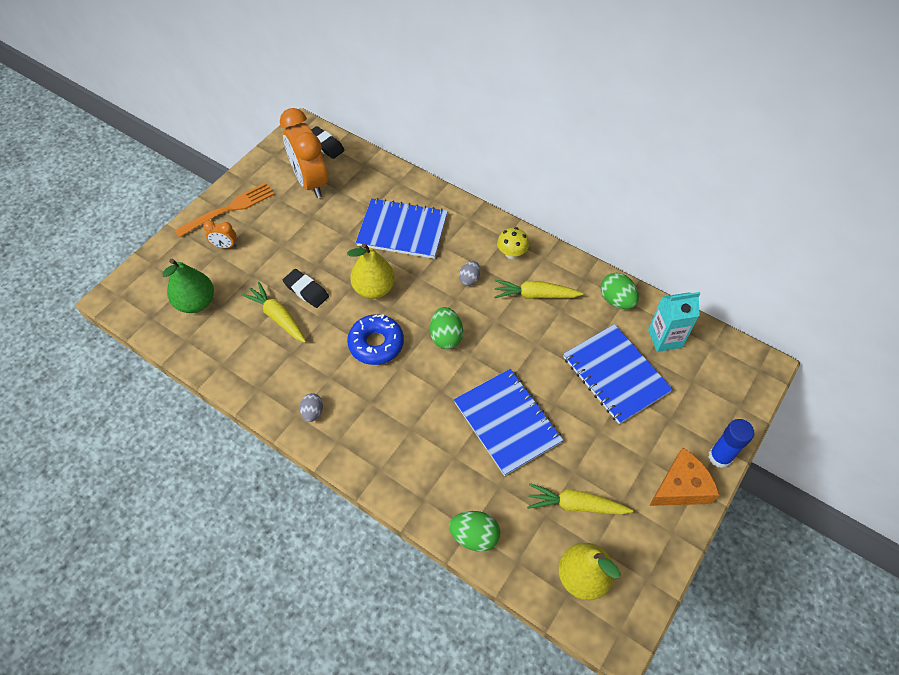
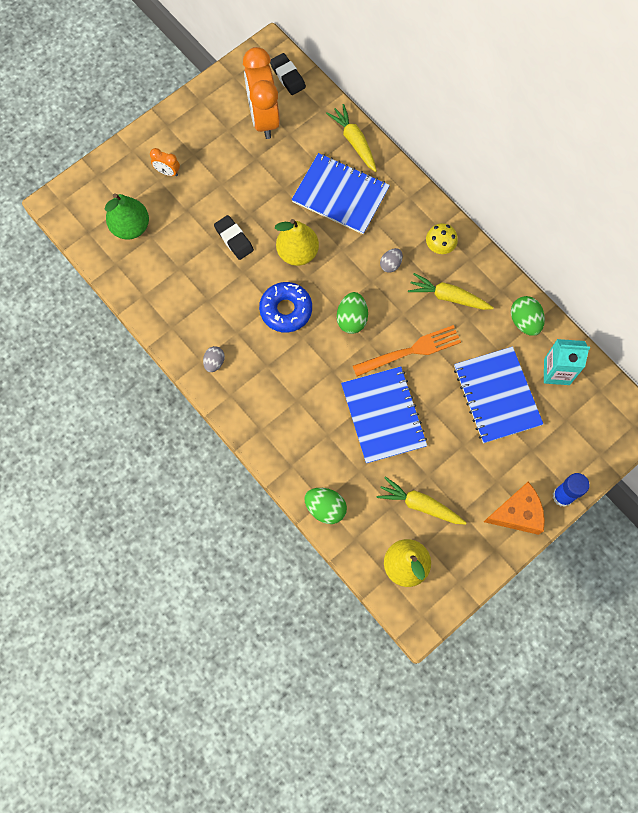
camera: 15 degrees right, 15 degrees up
orange fork [174,182,275,238] -> orange fork moved to [353,325,461,376]
yellow carrot [241,282,306,343] -> yellow carrot moved to [326,104,377,172]

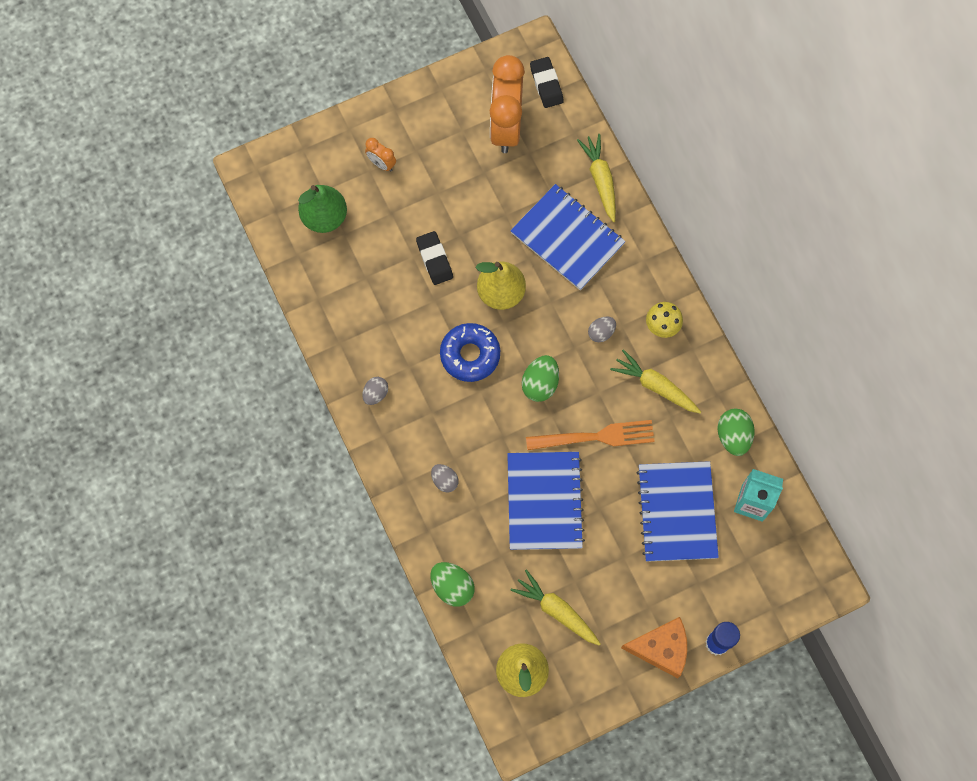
camera: 15 degrees right, 0 degrees up
none -> grey egg [431,464,459,492]

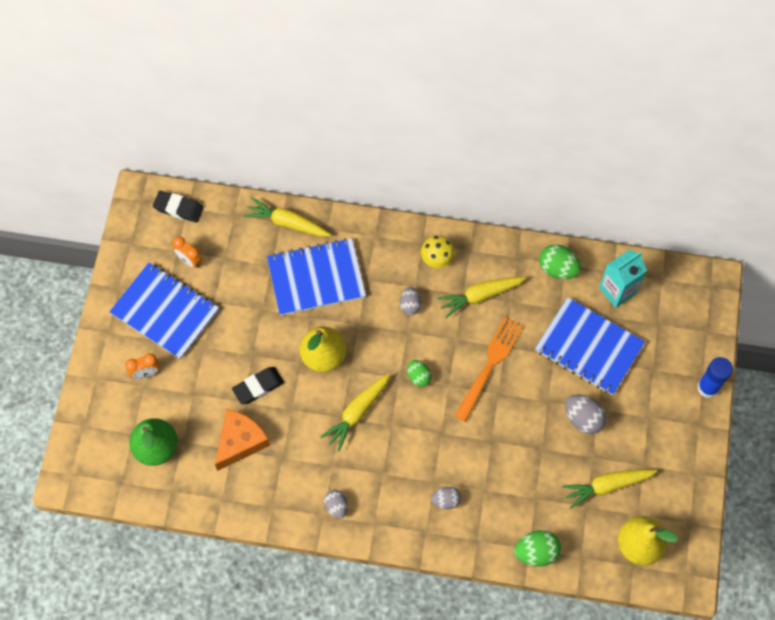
camera: 55 degrees left, 5 degrees down
black eraser [416,231,453,285] -> black eraser turned 45 degrees counterclockwise [232,367,284,404]
blue donut [440,323,500,382] -> yellow carrot [321,374,390,451]
orange clock [490,55,525,153] -> orange clock [173,236,202,268], size x0.43
blue notebook [507,452,585,550] -> blue notebook moved to [109,263,219,359]
green egg [522,355,559,402] -> green egg [407,360,432,387], size x0.65
orange cheese [621,617,687,678] -> orange cheese moved to [215,409,270,471]
none -> grey egg [565,395,607,434]

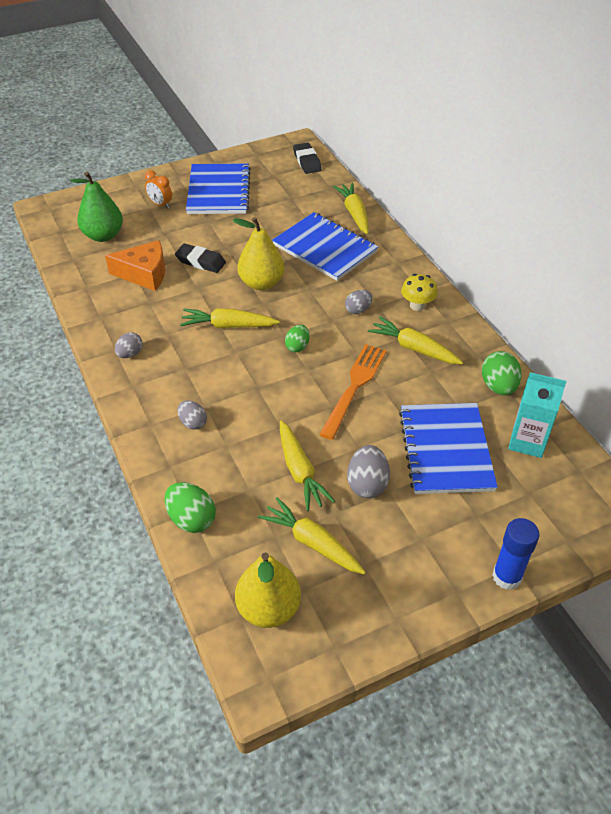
camera: 55 degrees right, 20 degrees down
orange clock [173,236,202,268] -> none
orange fork [454,317,523,422] -> orange fork turned 60 degrees counterclockwise [319,344,387,440]
none -> yellow carrot [280,420,335,511]

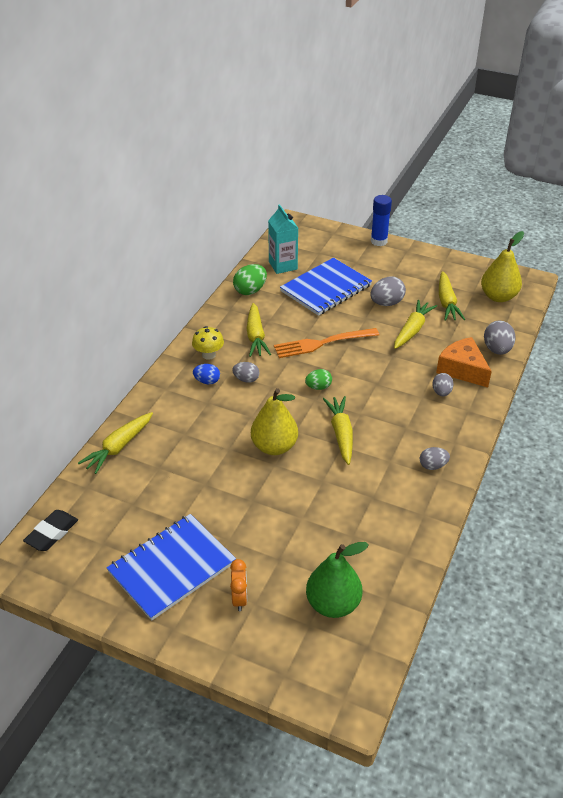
camera: 130 degrees left, 5 degrees down
orange cheese [105,240,165,291] -> orange cheese moved to [436,337,492,387]
green egg [165,482,216,533] -> grey egg [484,321,516,355]
black eraser [175,243,226,273] -> none
yellow carrot [180,308,280,328] -> yellow carrot turned 150 degrees counterclockwise [323,396,353,465]
blue notebook [272,212,378,281] -> none
none -> blue egg [193,364,220,384]

